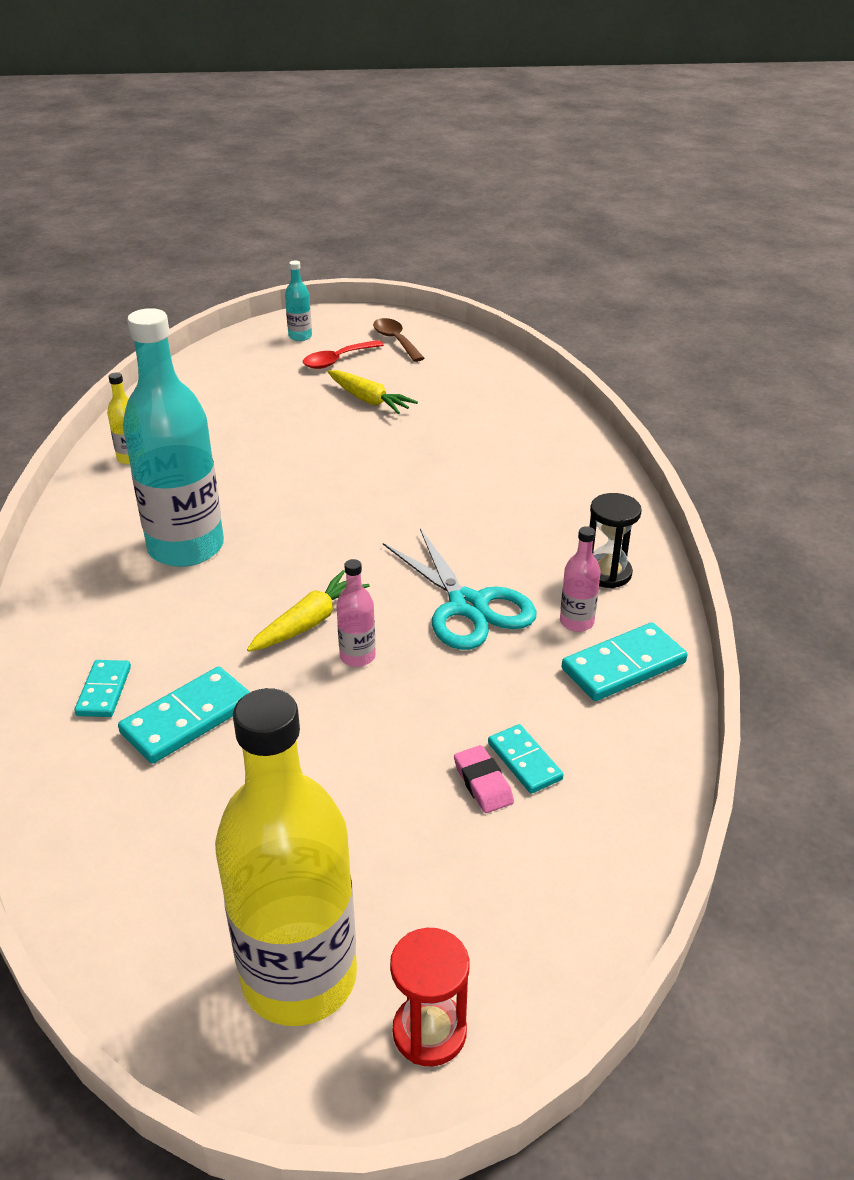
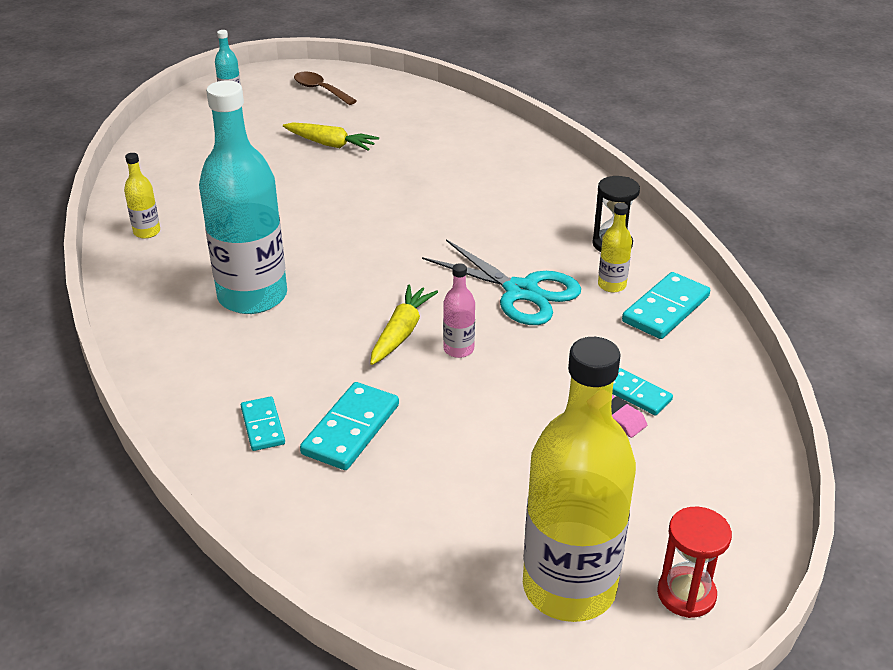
camera: 20 degrees left, 0 degrees up
red spoon [303,340,384,369] -> none
pink bottle [560,526,601,632] -> yellow bottle [598,203,632,293]

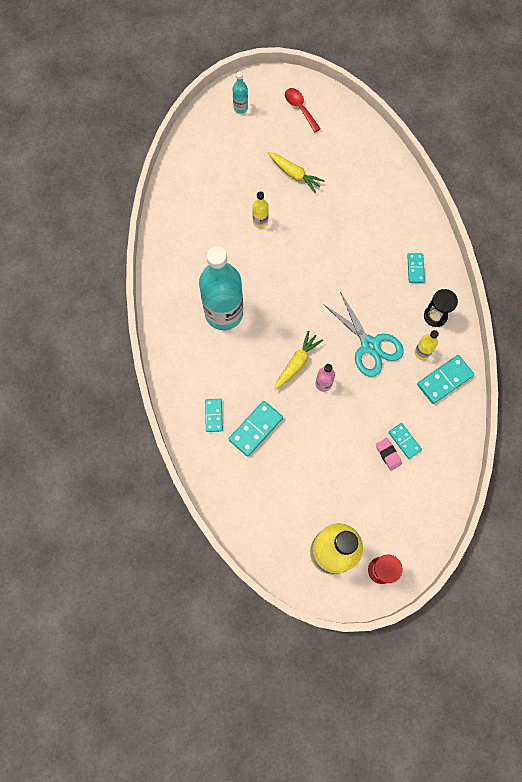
camera: 15 degrees right, 35 degrees up
yellow bottle [124,153,160,238] -> yellow bottle moved to [253,192,269,228]
brown spoon [294,72,357,105] -> red spoon [285,88,321,132]
none -> turquoise domino [407,253,425,283]

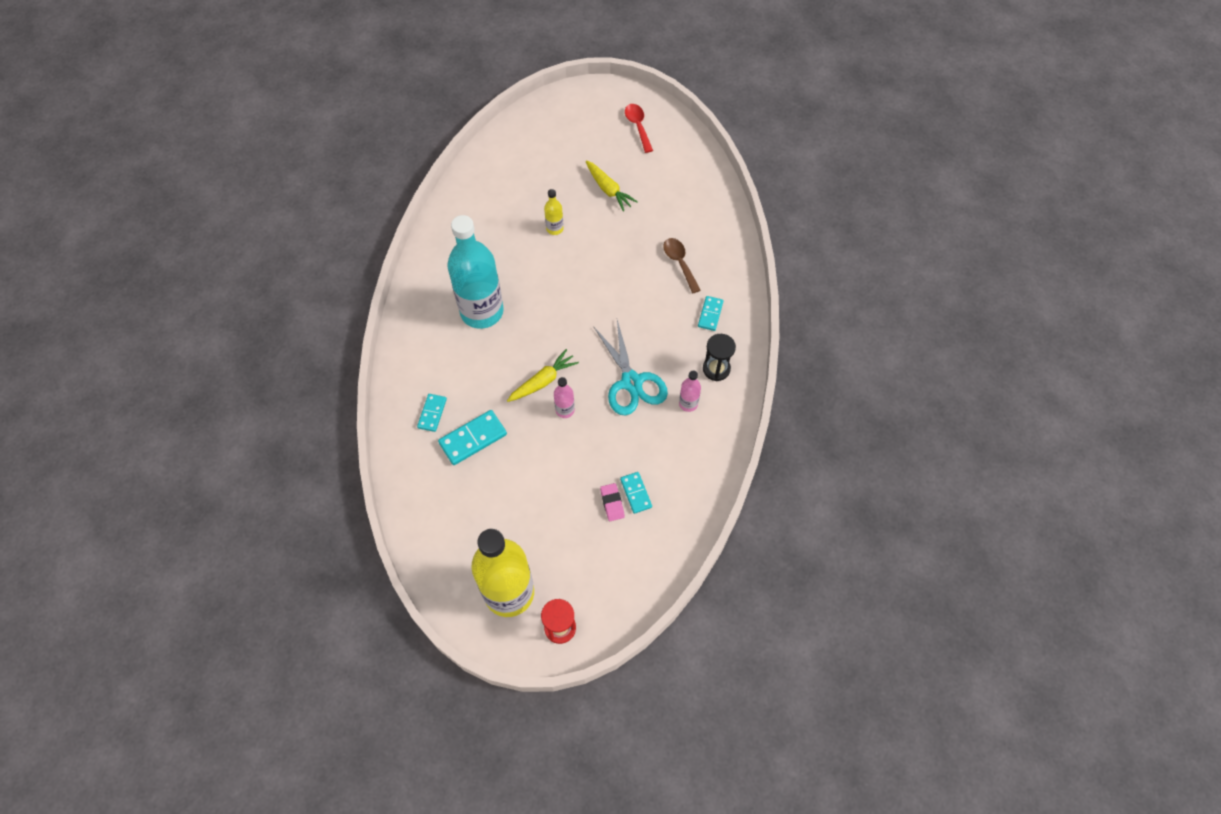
camera: 15 degrees right, 10 degrees down
turquoise bottle [233,72,248,114] -> none
yellow bottle [414,330,439,360] -> pink bottle [679,371,701,412]
turquoise domino [417,355,474,404] -> none
none -> brown spoon [663,238,701,293]

